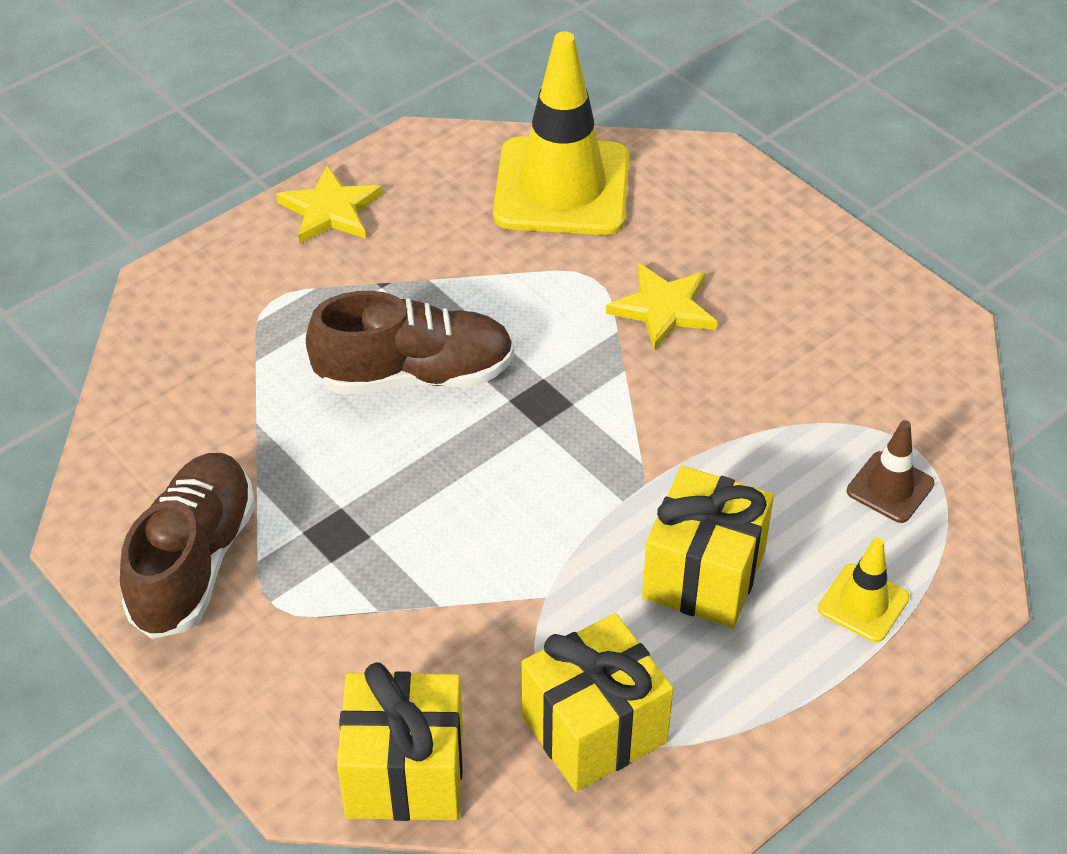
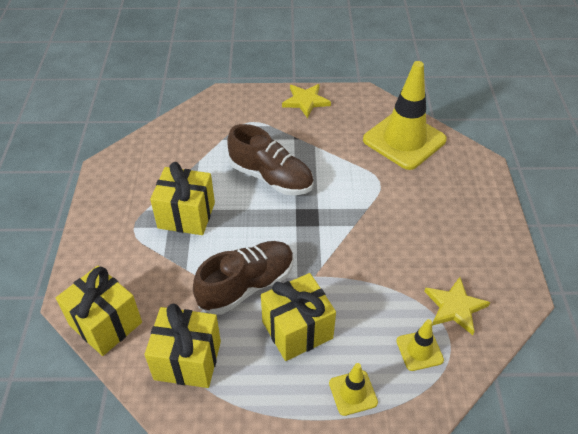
camera: 40 degrees right, 0 degrees up
brown shoe [120,453,256,639] -> brown shoe moved to [193,241,294,314]
yellow star [606,263,717,351] -> yellow star moved to [424,277,490,335]
brown traffic cone [847,420,934,523] -> yellow traffic cone [396,319,444,371]
none -> yellow gift [150,162,215,235]

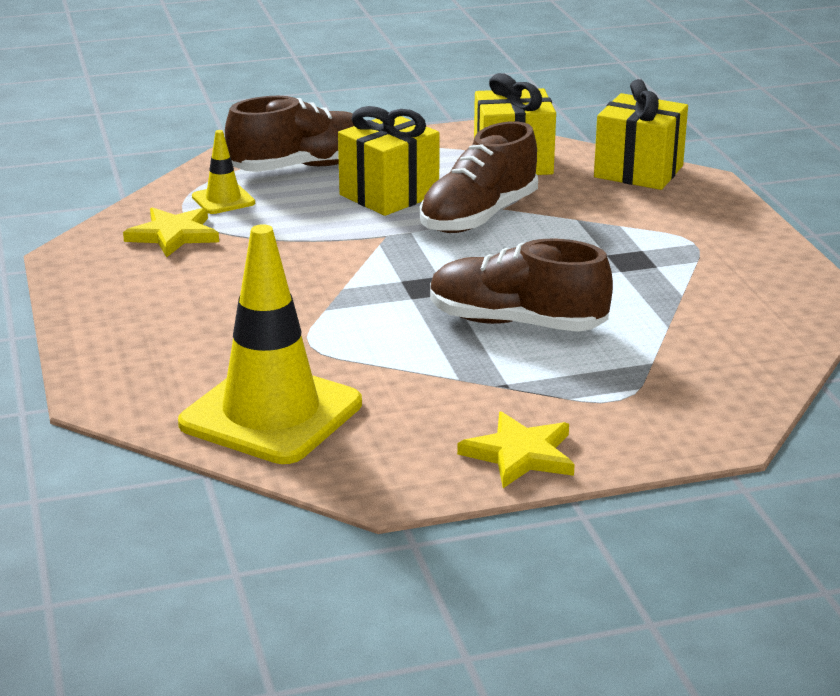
camera: 165 degrees right, 20 degrees down
yellow gift [150,162,215,235] -> none
yellow traffic cone [329,363,378,416] -> brown shoe [225,96,364,172]

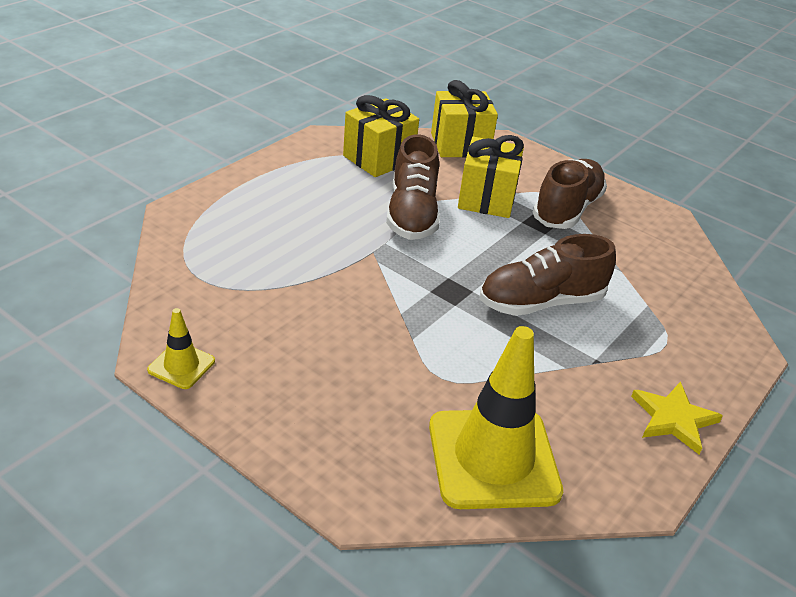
camera: 40 degrees left, 10 degrees up
yellow star [123,207,219,257] -> none
yellow traffic cone [192,130,255,214] -> yellow traffic cone moved to [147,308,215,389]
brown shoe [225,96,364,172] -> brown shoe moved to [533,159,607,229]
yellow gift [338,106,440,216] -> yellow gift moved to [458,135,524,218]

